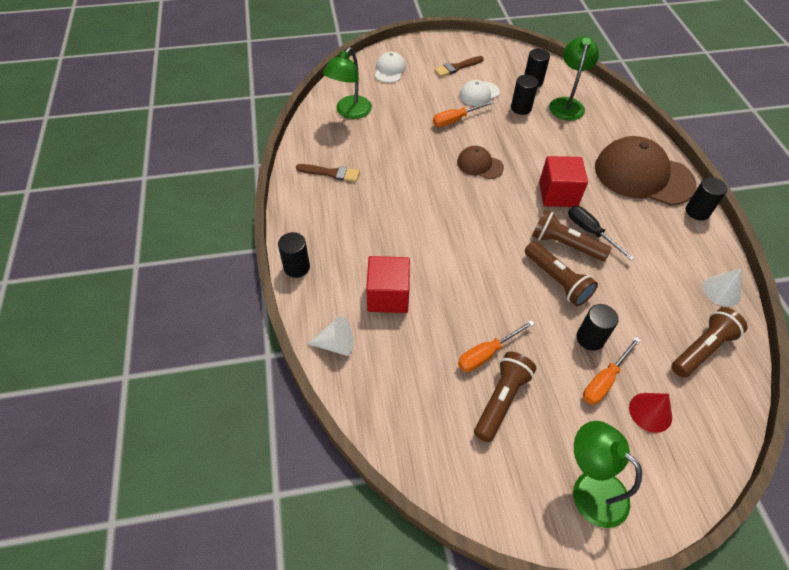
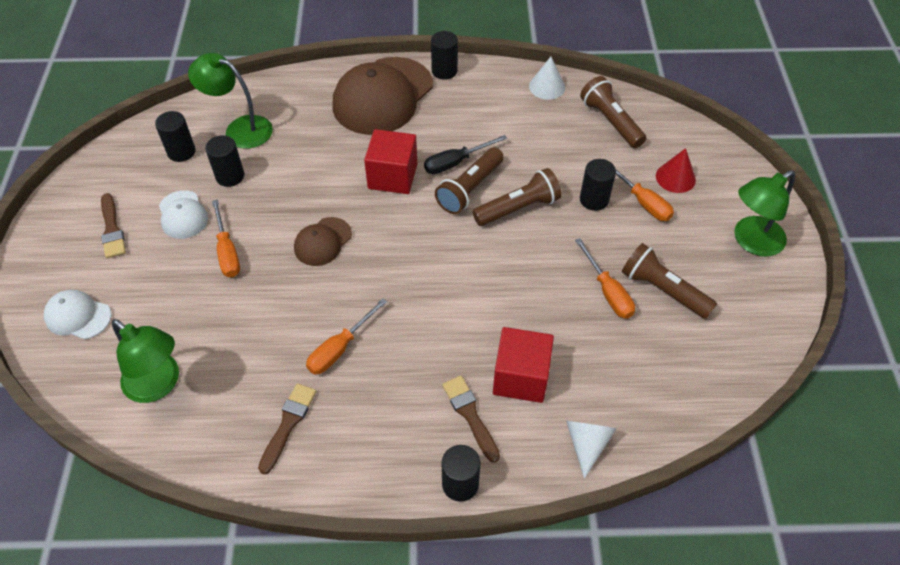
camera: 80 degrees left, 0 degrees up
none -> orange screwdriver [306,298,387,374]
none -> brown brush [442,376,500,463]

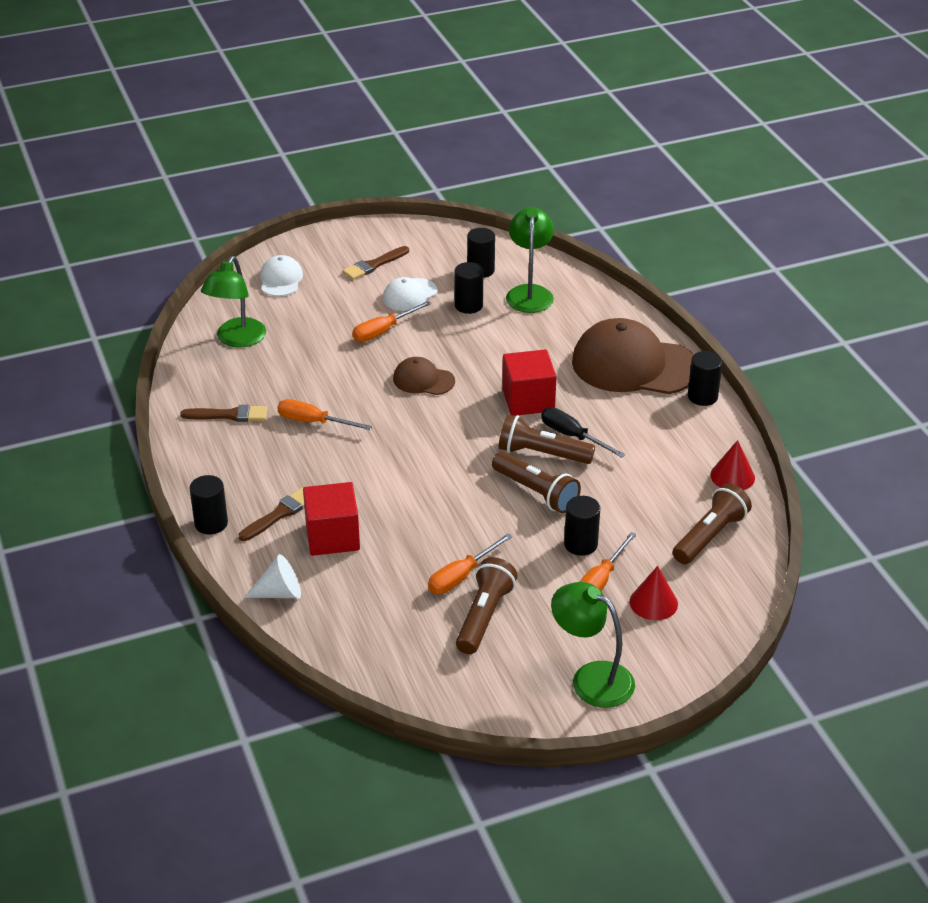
camera: 70 degrees right, 15 degrees down
white cone [529,57,565,100] -> red cone [710,440,755,490]

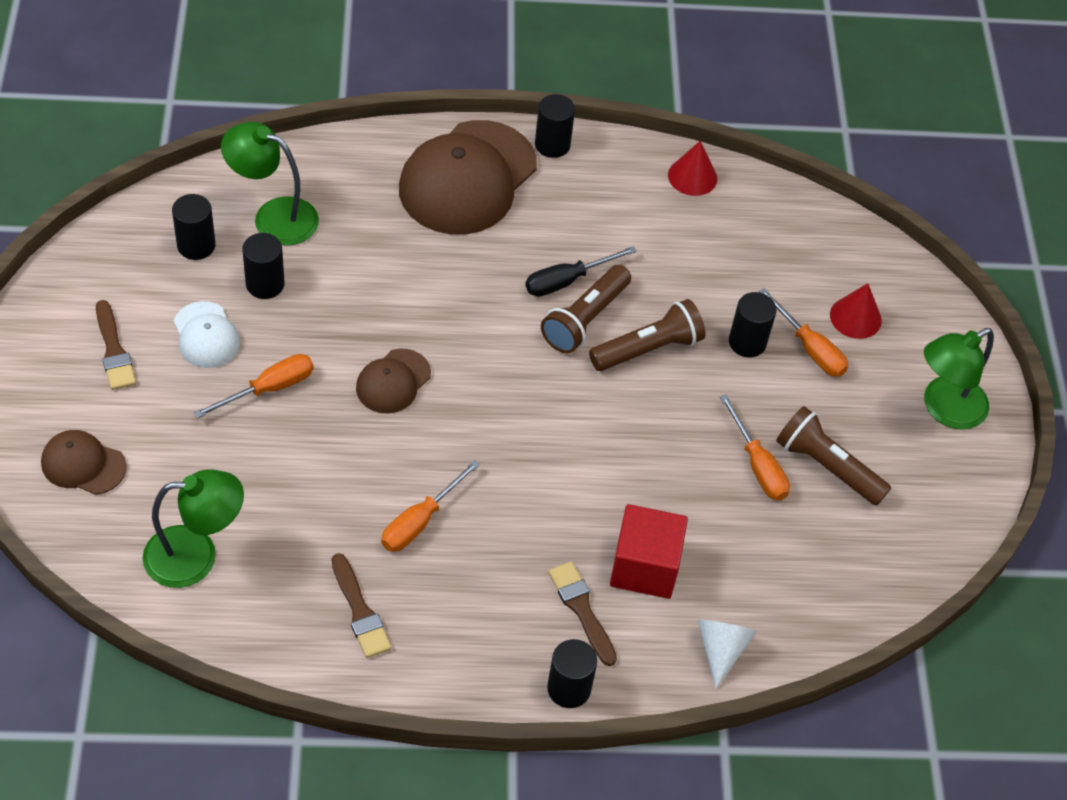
camera: 75 degrees left, 15 degrees up
brown brush [180,405,267,422] -> brown brush turned 135 degrees clockwise [332,553,392,658]
green lamp [201,256,266,348] -> green lamp turned 45 degrees counterclockwise [142,469,244,588]
white cap [260,255,303,296] -> brown cap [41,430,127,495]
orange screwdriver [352,301,431,342] -> orange screwdriver turned 105 degrees counterclockwise [193,354,314,418]
red cube [502,349,557,416] -> none
brown flashlight [673,483,752,564] -> none

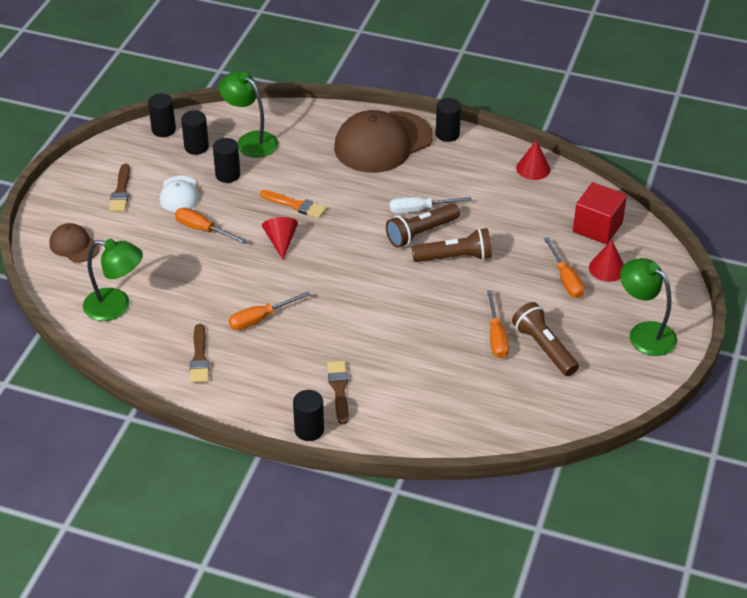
camera: 25 degrees right, 10 degrees down
orange screwdriver [193,354,314,418] -> orange screwdriver turned 135 degrees counterclockwise [175,208,247,244]
brown cap [356,349,431,413] -> red cone [262,217,298,260]
black screwdriver [525,246,637,297] -> white screwdriver [389,197,472,214]
red cube [610,504,688,599] -> red cube moved to [573,182,627,244]
white cone [698,620,757,689] -> none
black cylinder [729,292,777,358] -> black cylinder moved to [148,93,176,137]
green lamp [924,328,994,430] -> green lamp turned 60 degrees clockwise [620,258,677,356]
none -> orange brush [260,190,327,218]

